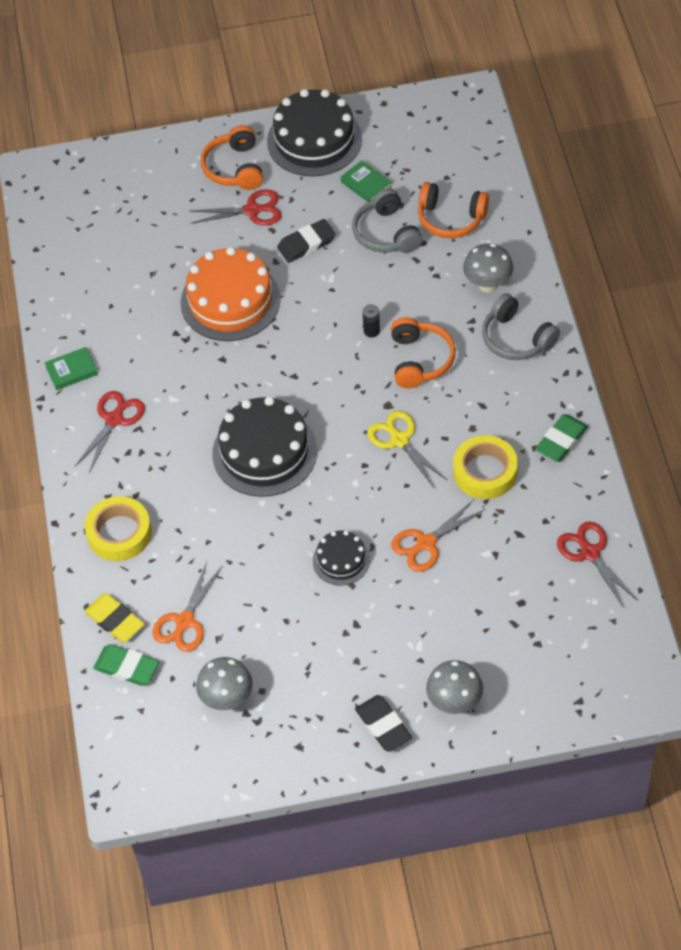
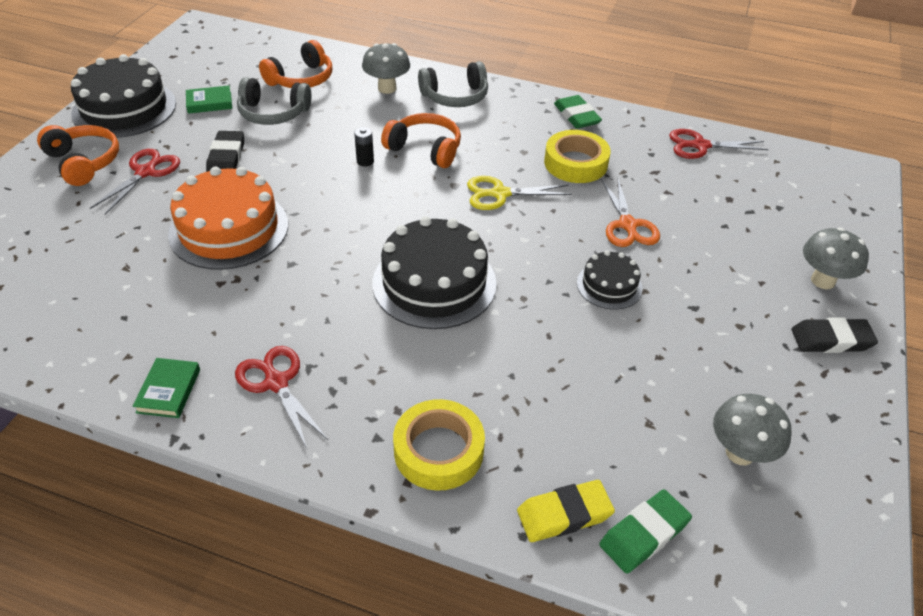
camera: 65 degrees left, 10 degrees down
orange scissors [152,562,222,652] -> none
orange headphones [201,125,263,190] -> orange headphones turned 150 degrees counterclockwise [37,125,119,186]

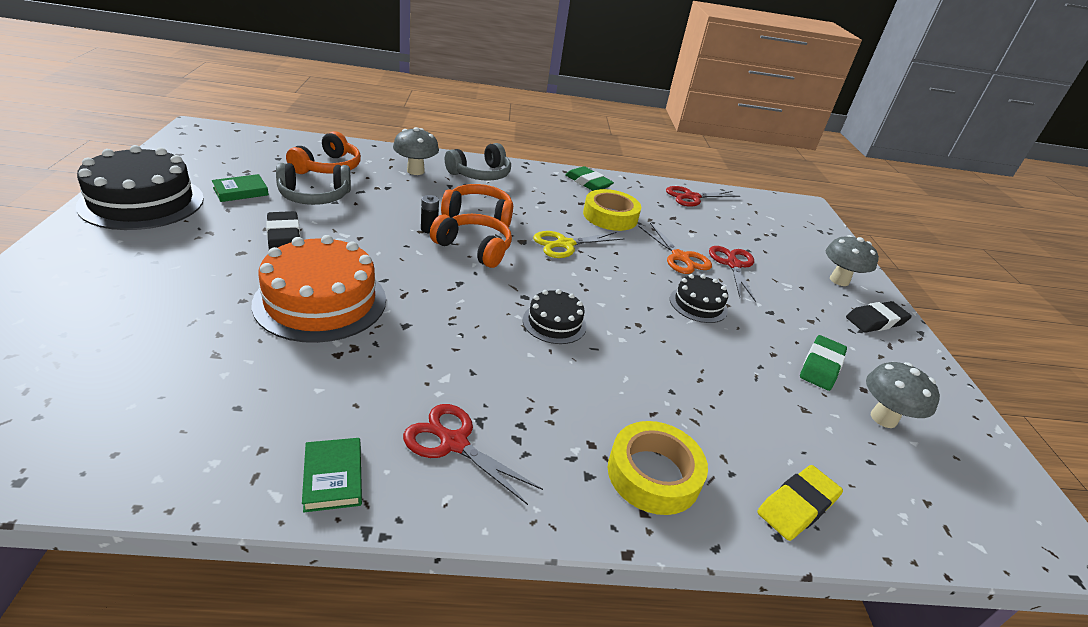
camera: 25 degrees left, 10 degrees down
orange headphones [37,125,119,186] -> orange headphones moved to [430,214,512,268]
red scissors [90,149,180,215] -> red scissors moved to [709,246,756,302]
black cake [372,216,497,329] -> black cake [523,289,587,344], size x0.53
green eraser [599,489,692,574] -> green eraser moved to [800,335,847,391]

